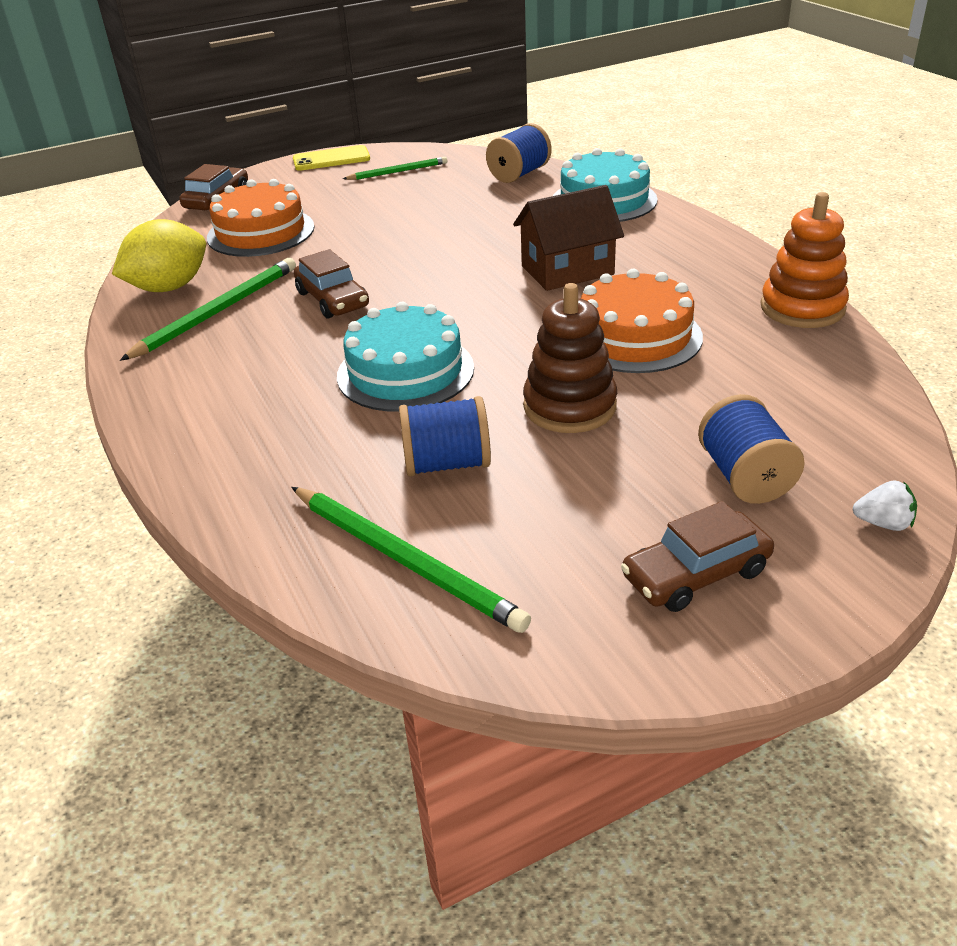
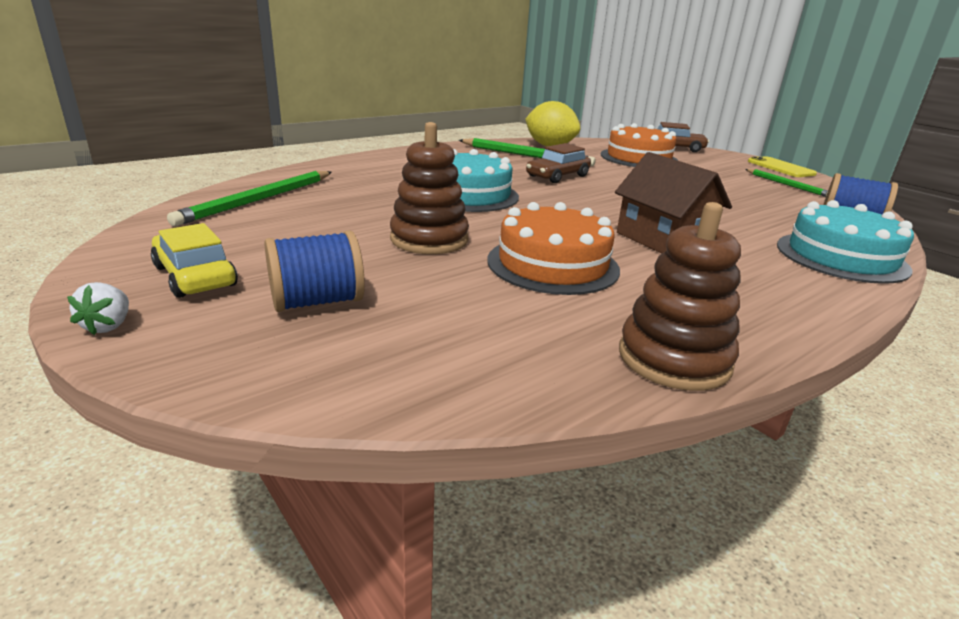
camera: 75 degrees right, 10 degrees down
blue spool [399,396,491,476] -> none
brown car [621,501,774,612] -> yellow car [151,223,238,298]
orange stacking toy [761,192,849,328] -> brown stacking toy [619,202,741,391]
white strawberry [853,480,917,531] -> white strawberry moved to [67,282,129,335]

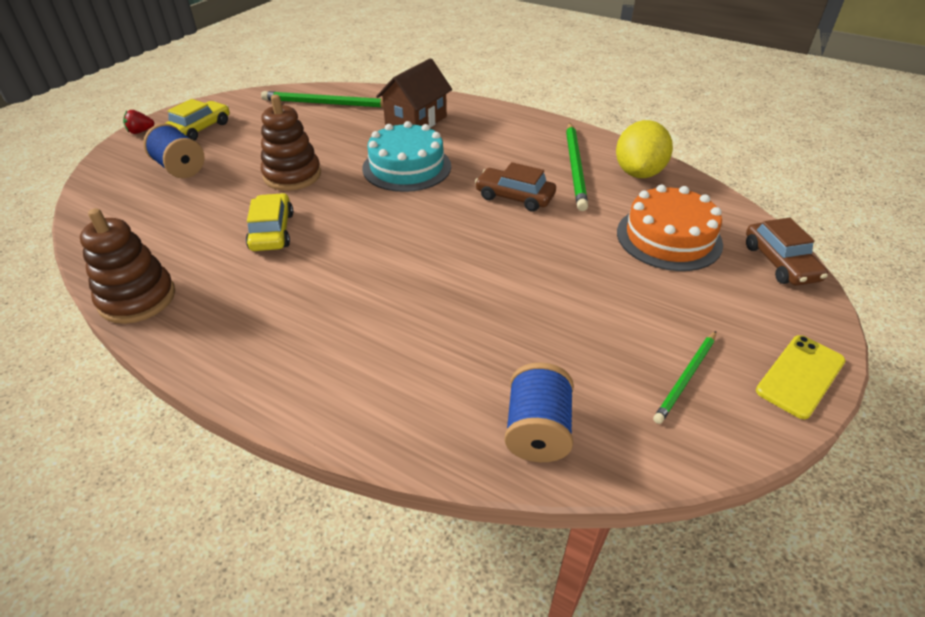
camera: 70 degrees right, 15 degrees up
white strawberry [67,282,129,335] -> red strawberry [123,110,154,134]
orange cake [487,202,620,295] -> yellow car [246,193,293,251]
brown house [615,152,732,254] -> brown house moved to [376,58,452,128]
turquoise cake [777,200,914,284] -> none

